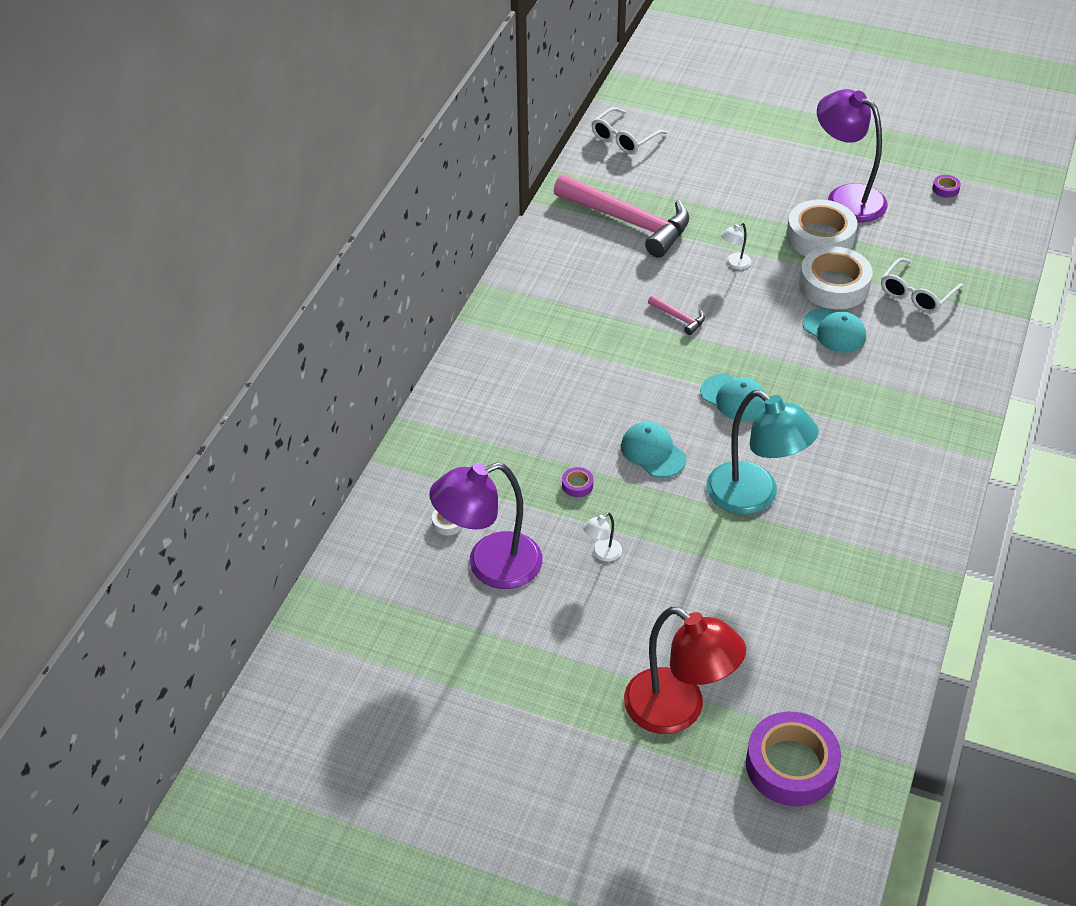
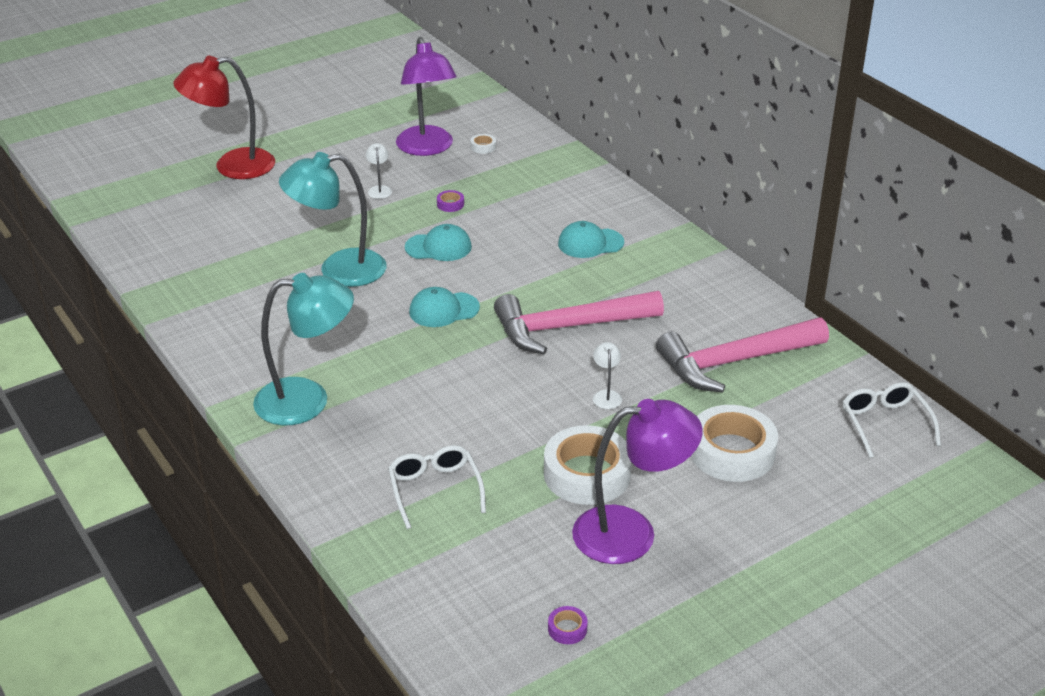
camera: 125 degrees right, 10 degrees down
purple lamp [429,462,543,589] -> purple lamp turned 150 degrees clockwise [396,37,457,156]
pink hammer [648,295,705,335] -> pink hammer [494,291,664,354], size x2.47
purple tape [746,712,841,806] -> none
white tape [799,246,873,309] -> white tape moved to [691,405,778,482]
turquoise cap [803,308,866,353] -> turquoise cap moved to [558,221,624,258]
none -> turquoise lamp [253,273,354,425]

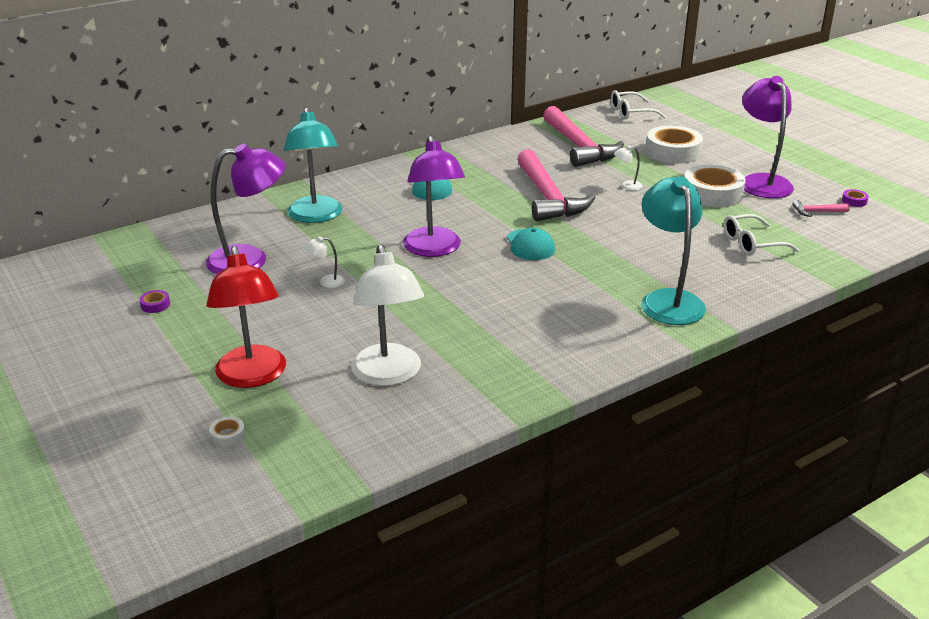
camera: 90 degrees left, 5 degrees down
turquoise lamp [279,152,386,287] -> turquoise lamp moved to [283,107,342,223]
turquoise cap [405,224,472,261] -> purple lamp [403,135,465,257]
purple tape [437,190,464,212] -> purple tape moved to [139,290,170,313]
white tape [470,134,496,154] -> white tape moved to [209,417,245,447]
none -> white lamp [351,244,424,386]
none -> pink hammer [792,200,850,217]

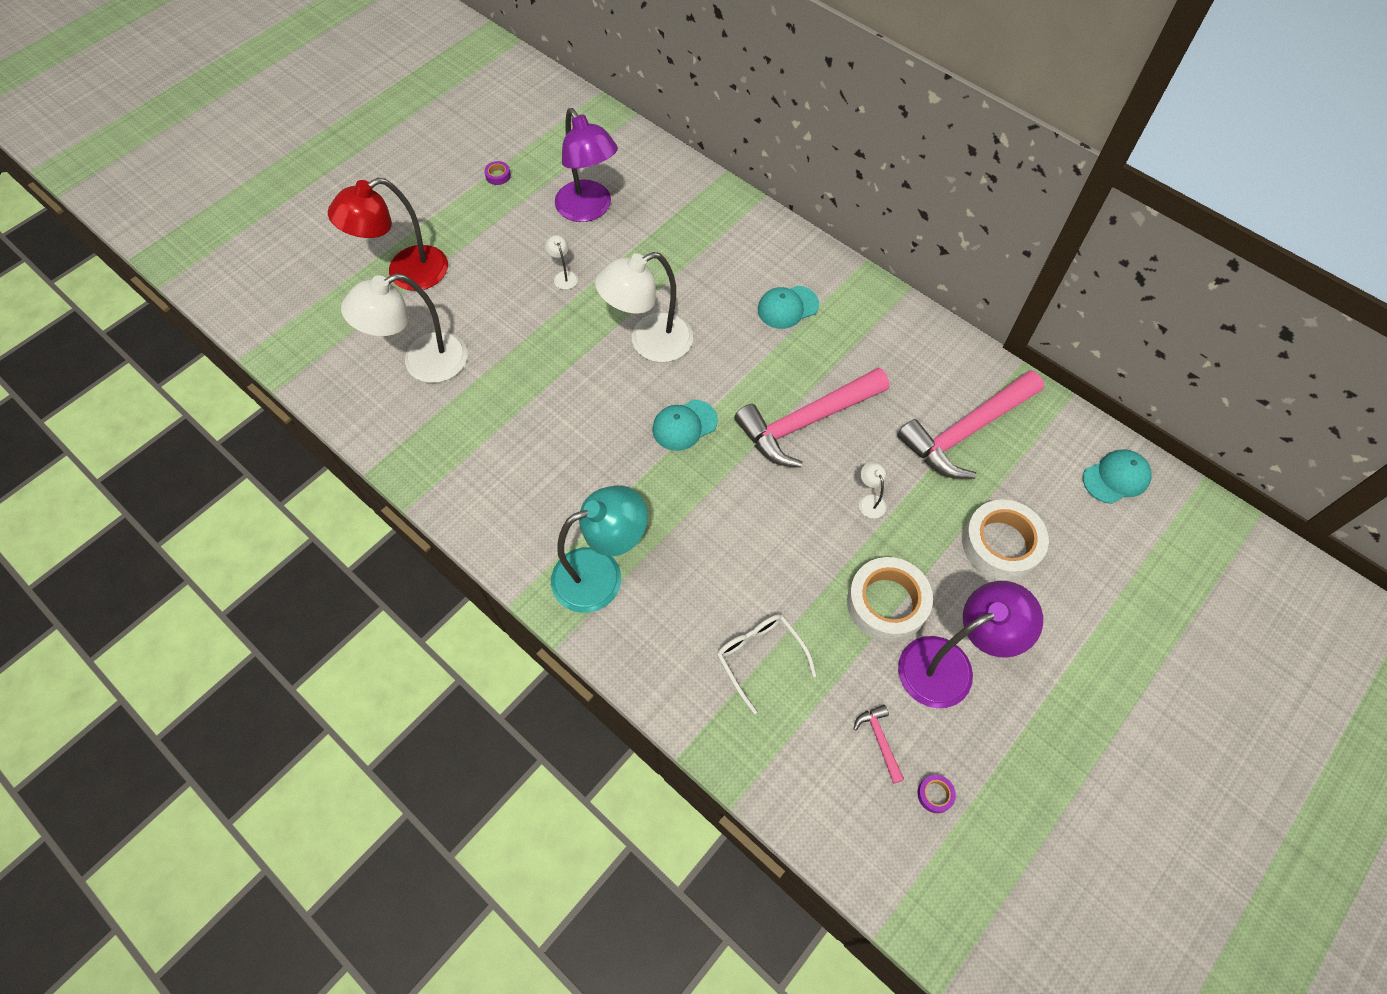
camera: 75 degrees right, 30 degrees up
white tape [209,417,245,447] -> none
turquoise lamp [283,107,342,223] -> none
purple lamp [403,135,465,257] -> white lamp [595,252,693,363]
white glasses [611,90,666,119] -> turquoise cap [1083,449,1151,504]

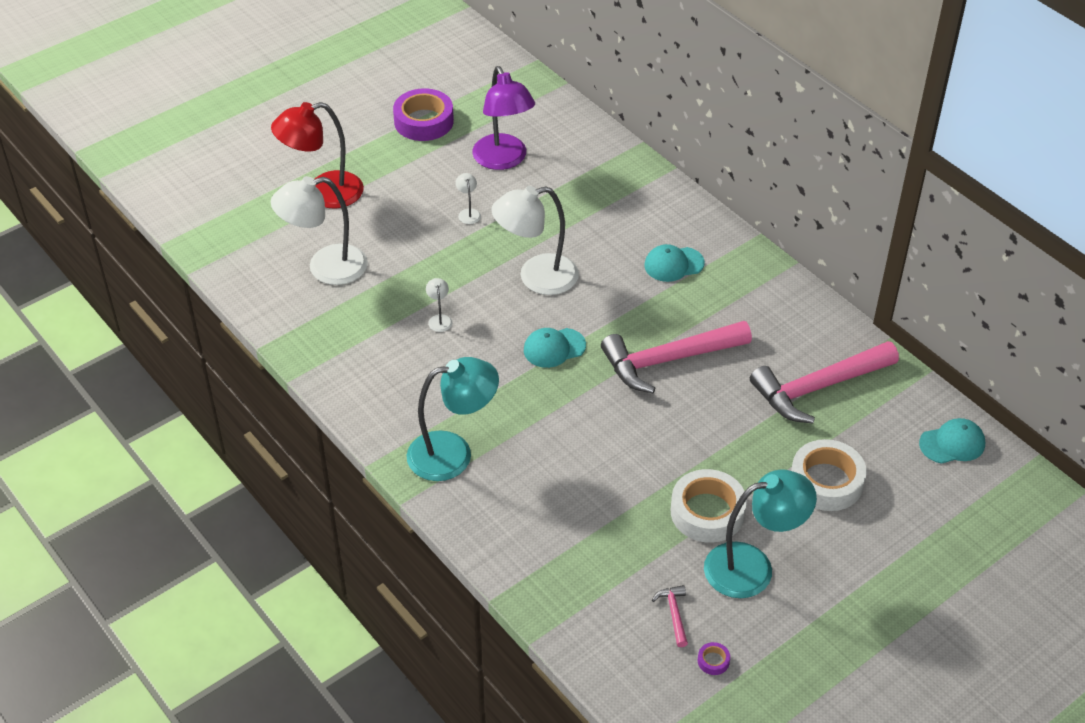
camera: 10 degrees right, 15 degrees down
purple tape [484,161,511,185] -> purple tape [393,88,454,141], size x2.49
white glasses [717,614,816,714] -> none
white lamp [859,461,886,518] -> white lamp moved to [426,278,452,332]
purple lamp [898,581,1043,708] -> turquoise lamp [704,470,817,598]

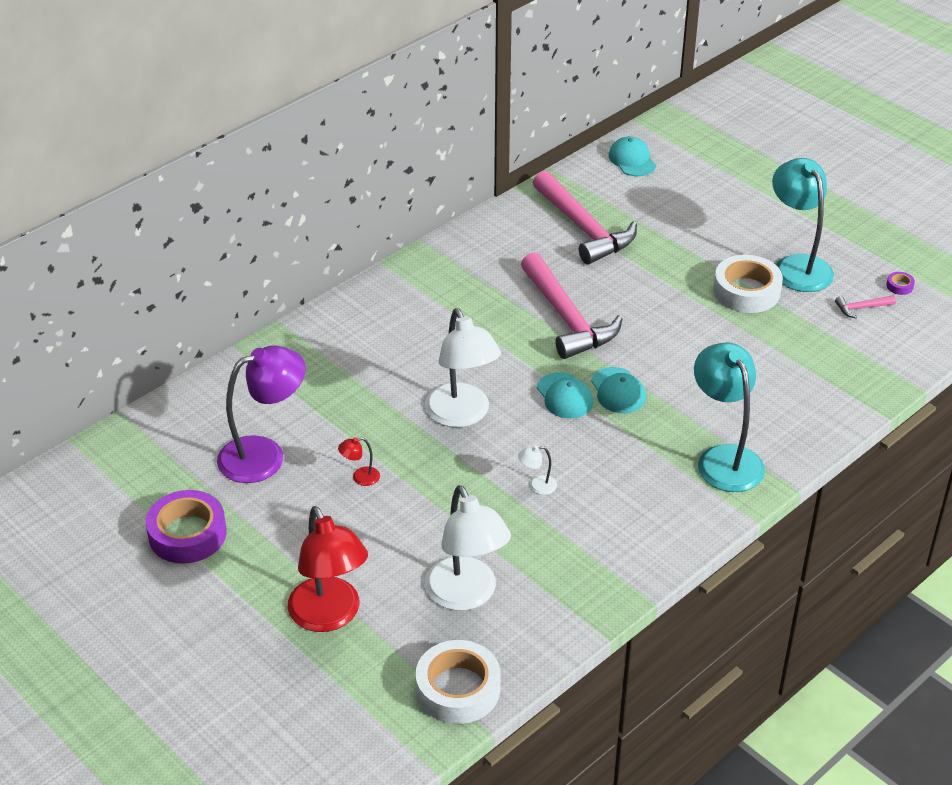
camera: 95 degrees left, 5 degrees down
white lamp [455,173,481,224] -> red lamp [338,437,380,486]
turquoise cap [644,244,705,282] -> turquoise cap moved to [591,367,646,413]
white tape [791,439,867,511] -> white tape moved to [416,640,500,724]

